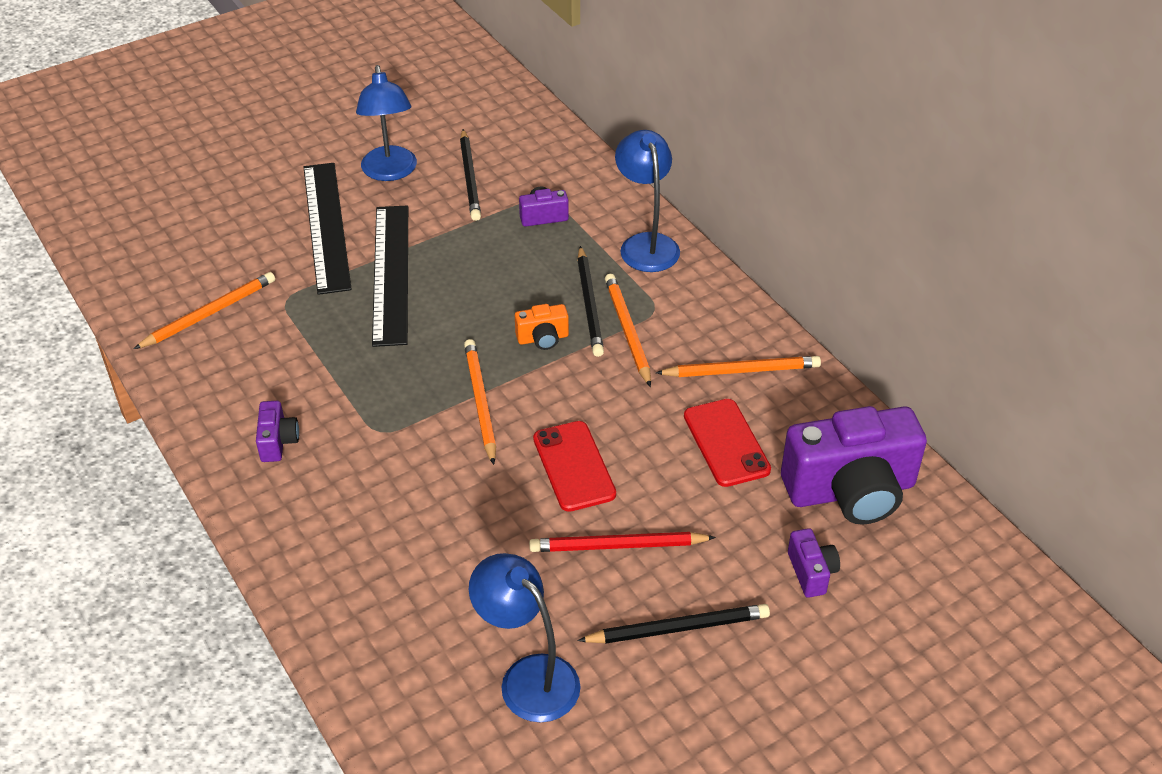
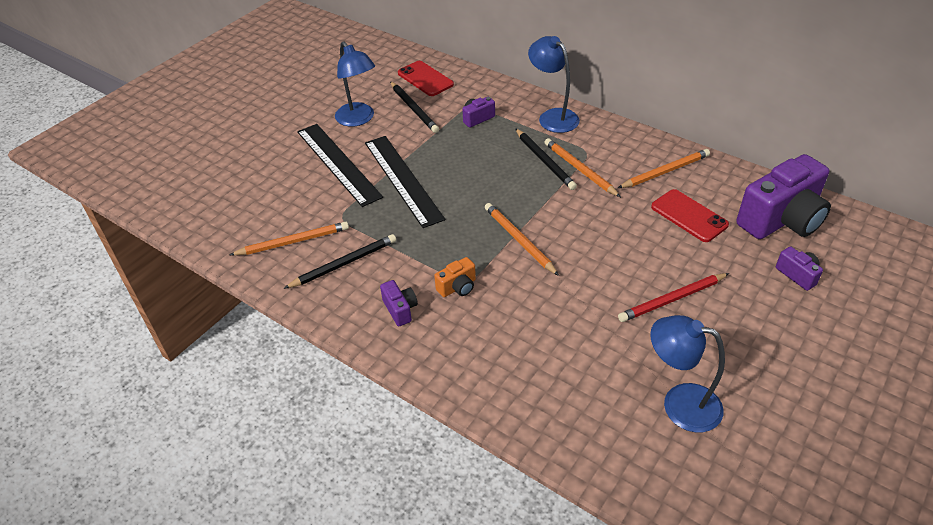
camera: 20 degrees left, 0 degrees up
orange pencil [134,272,275,349] -> orange pencil turned 45 degrees clockwise [230,222,349,255]
orange camera [515,304,569,350] -> orange camera moved to [434,257,476,297]
red phone [533,421,616,512] -> red phone moved to [398,61,454,96]
black pencil [577,604,770,644] -> black pencil moved to [283,234,396,289]

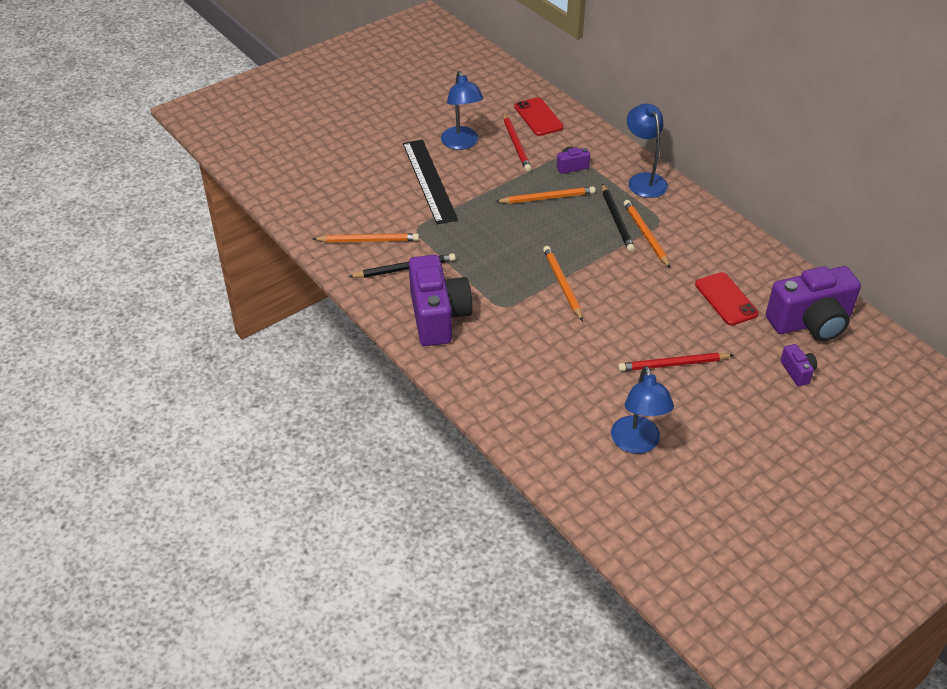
camera: 15 degrees right, 0 degrees up
black ruler [365,136,445,228] -> none
purple camera [380,280,418,326] -> purple camera [409,255,472,346], size x2.28
black pencil [390,81,439,133] -> red pencil [503,113,532,172]
orange camera [434,257,476,297] -> none
orange pencil [618,149,710,188] -> orange pencil moved to [495,186,595,204]
blue lamp [650,315,725,433] -> blue lamp turned 135 degrees counterclockwise [611,366,674,454]

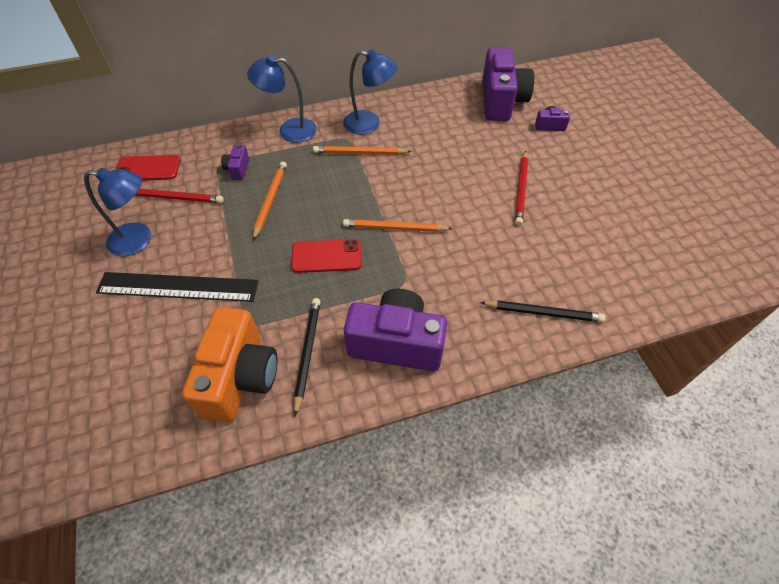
camera: 70 degrees left, 10 degrees up
orange pencil [313,233,419,243] -> orange camera [182,307,277,422]
black pencil [602,184,635,252] -> black pencil moved to [480,300,606,322]
blue lamp [611,366,674,454] -> blue lamp moved to [343,50,397,135]
red phone [695,272,759,325] -> red phone moved to [291,239,361,273]

